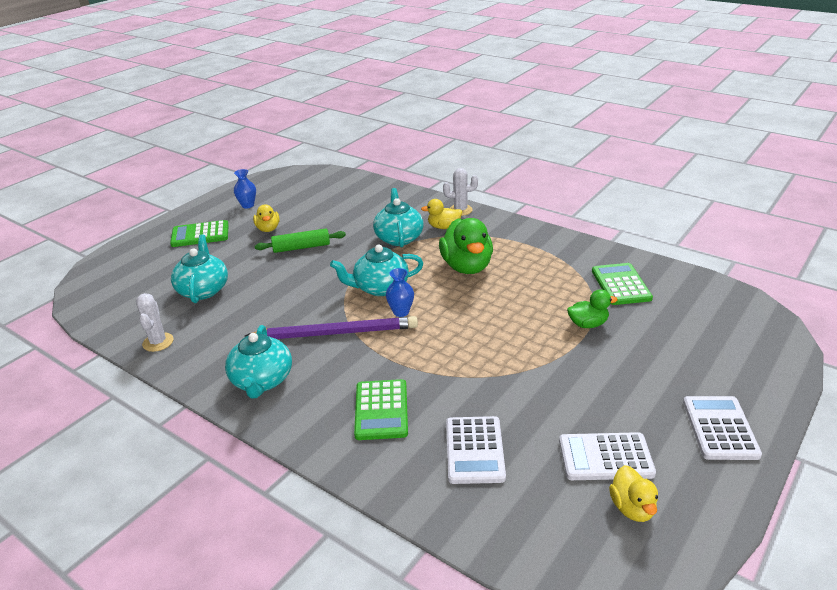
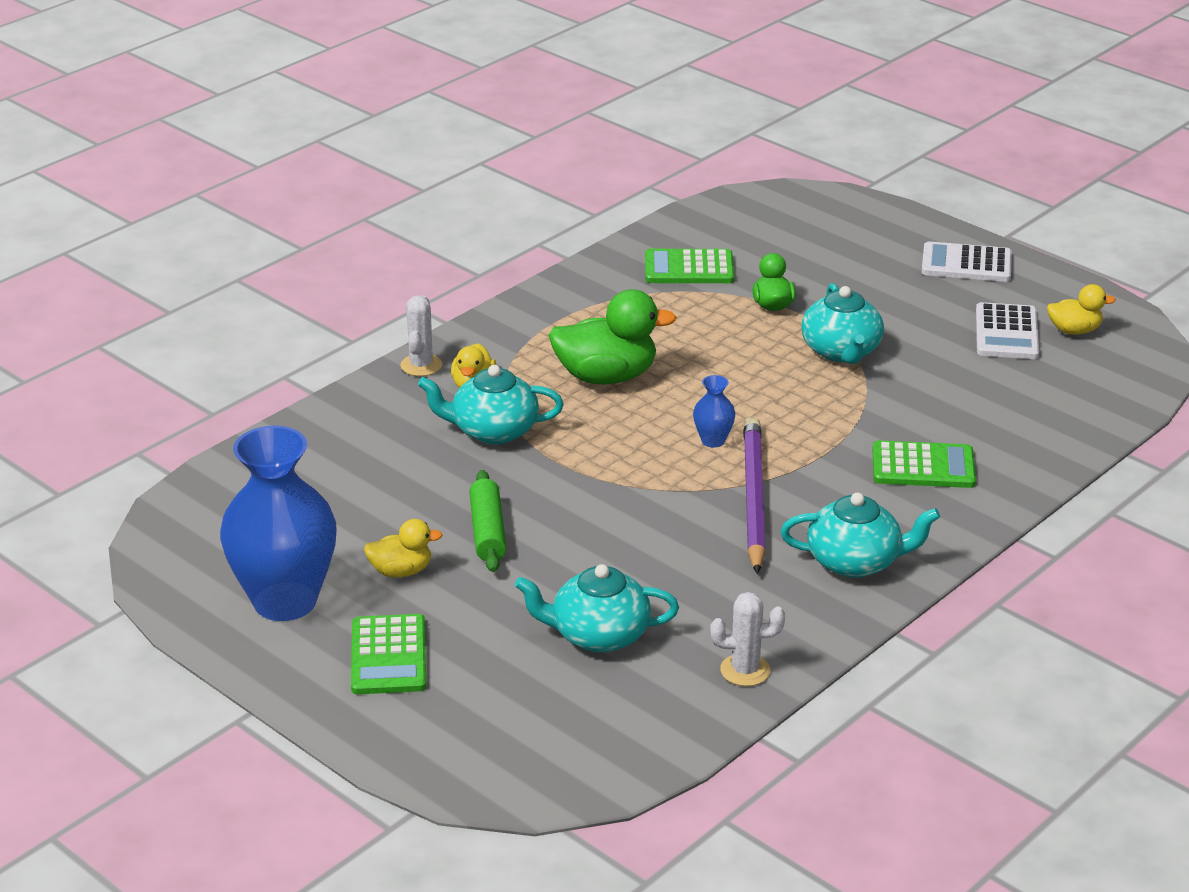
camera: 85 degrees left, 0 degrees up
blue vase [234,169,256,208] -> blue vase [220,426,337,621], size x2.44
turquoise teapot [330,244,423,296] -> turquoise teapot moved to [801,283,884,364]
white calculator [446,416,506,484] -> none

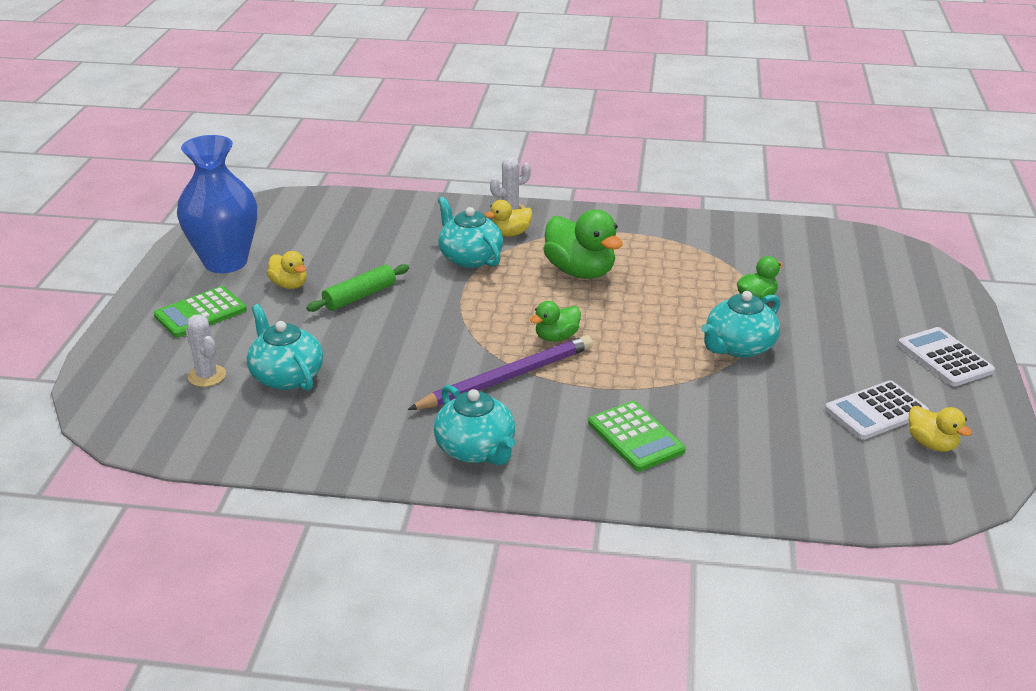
camera: 55 degrees right, 0 degrees up
green calculator [645,249,734,283] -> none
blue vase [693,375,735,448] -> green duck [530,301,581,341]
white cactus [710,592,785,686] -> white cactus moved to [186,314,226,387]

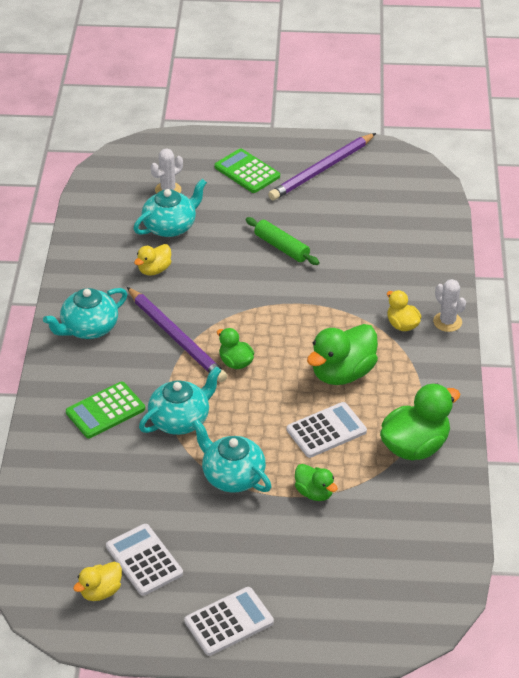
camera: 85 degrees right, 10 degrees up
blue vase [177,135,257,273] -> purple pencil [268,133,376,200]
yellow duck [267,251,307,289] -> yellow duck moved to [134,244,171,276]
turquoise teapot [438,197,503,268] -> turquoise teapot moved to [139,366,222,435]
none -> white calculator [287,402,367,458]
none -> green duck [380,384,460,461]

